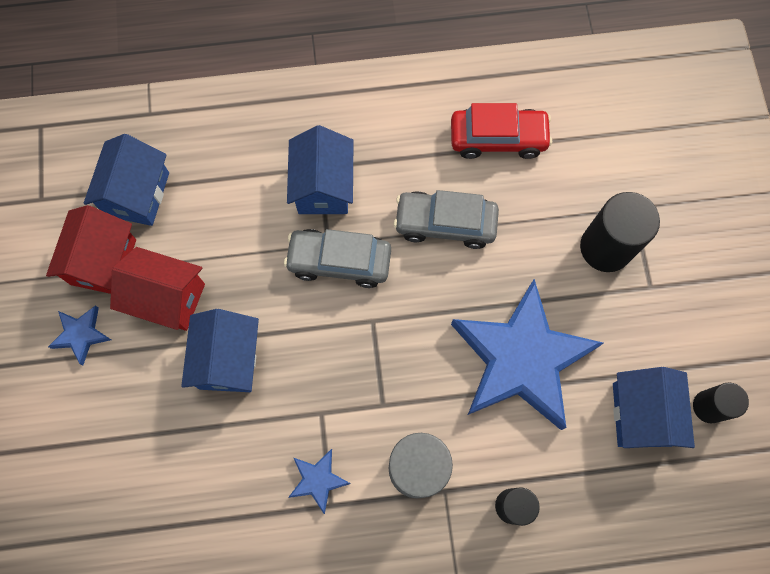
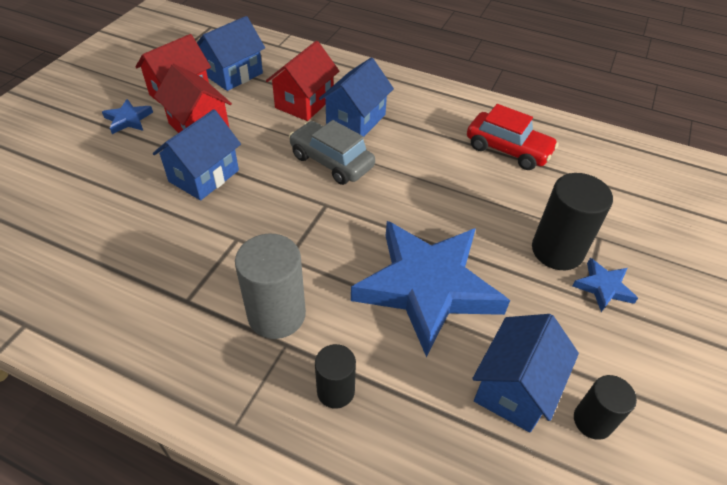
camera: 30 degrees right, 25 degrees down
blue star [288,449,351,514] -> blue star moved to [573,258,638,312]
grey car [394,190,499,249] -> none
none -> red house [266,41,339,121]

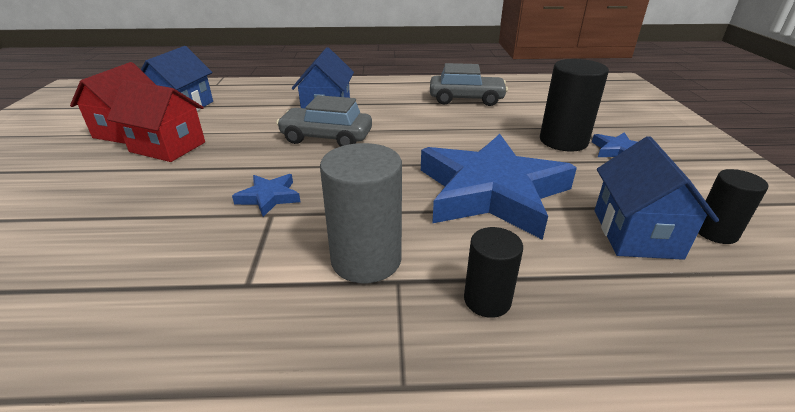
camera: 25 degrees left, 15 degrees down
blue star [102,99,153,134] -> blue star moved to [232,174,300,217]
blue house [153,109,241,200] -> none
red house [266,41,339,121] -> none
red car [467,104,559,170] -> grey car [430,63,508,106]

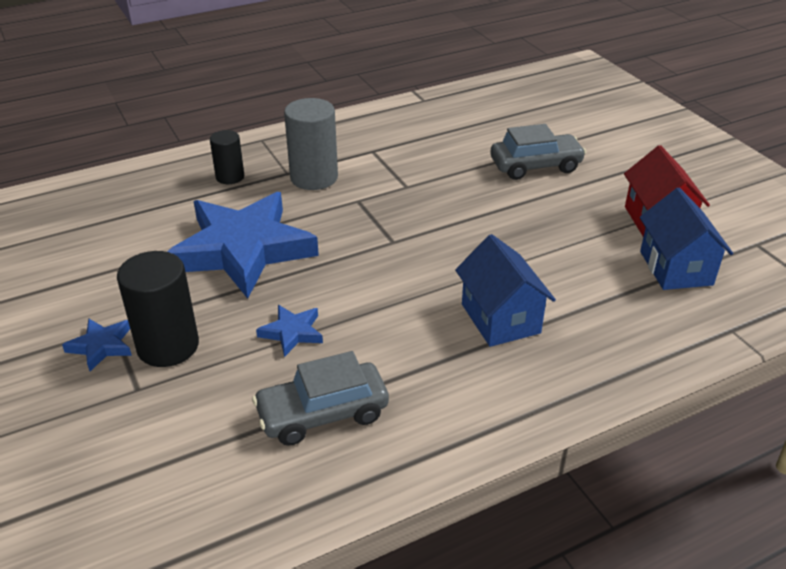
camera: 155 degrees right, 5 degrees up
red house [107,80,205,162] -> none
blue star [232,174,300,217] -> blue star moved to [256,305,323,357]
grey car [276,95,372,147] -> grey car moved to [491,124,586,180]
blue house [594,136,719,260] -> none
black cylinder [698,169,768,244] -> none

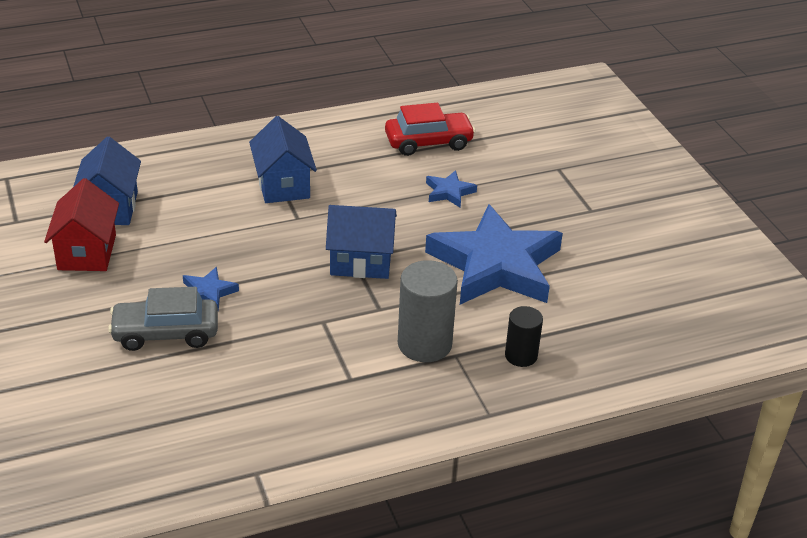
camera: 175 degrees left, 0 degrees up
blue star [62,319,132,371] -> blue star moved to [183,267,239,312]
black cylinder [117,251,199,367] -> none
grey car [252,351,389,446] -> red car [385,103,476,156]
none -> blue house [326,205,397,279]

